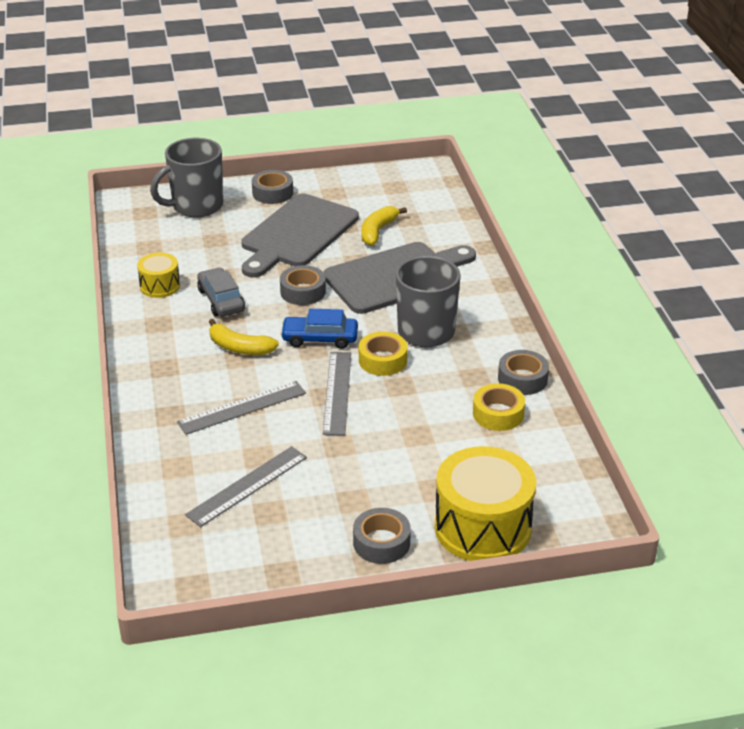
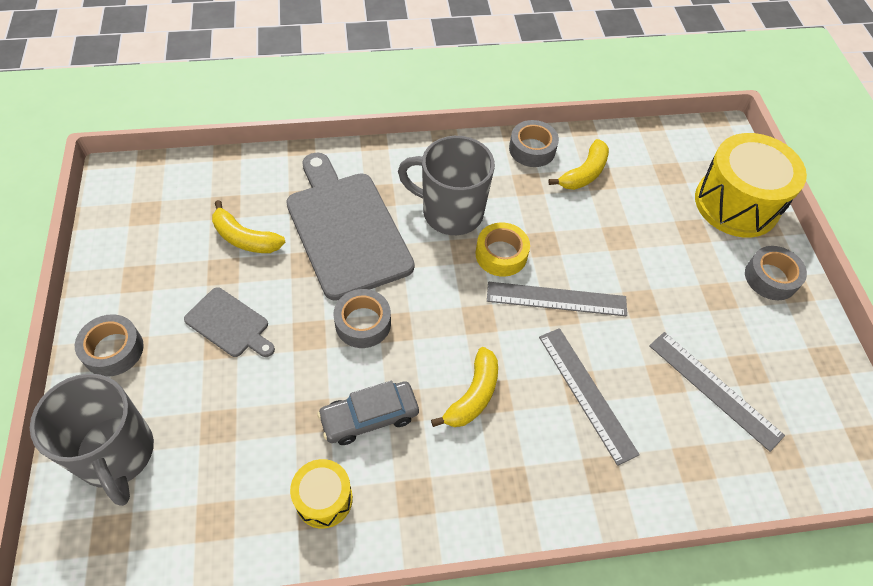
camera: 90 degrees left, 20 degrees up
grey cutting board [241,194,359,277] -> grey cutting board [184,287,275,357], size x0.50
blue car [280,309,358,349] -> none
yellow tape [473,383,525,431] -> yellow banana [548,139,609,190]

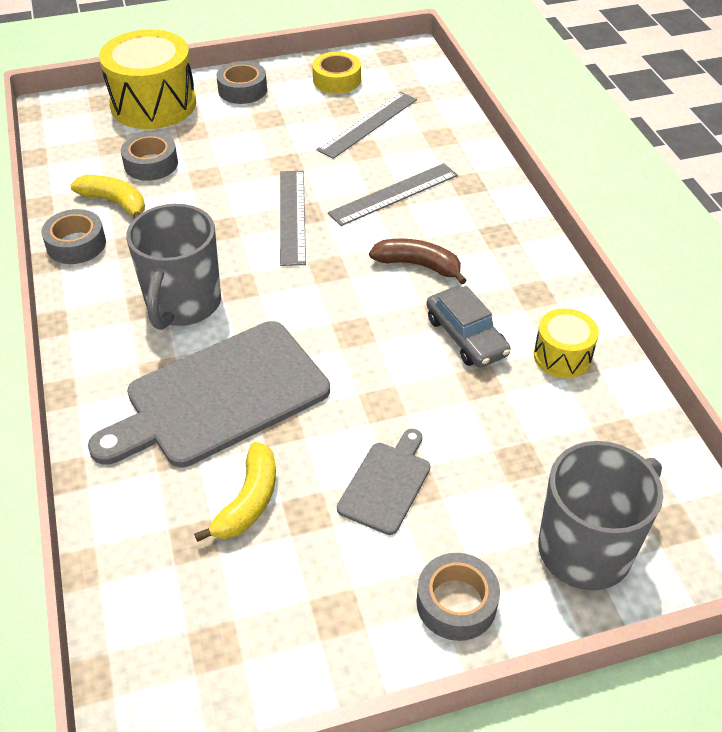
camera: 95 degrees left, 10 degrees down
grey tape [333,289,391,348] -> grey tape moved to [121,132,178,181]
yellow banana [431,347,498,427] -> brown banana [369,239,467,285]
yellow tape [476,222,530,277] -> yellow tape moved to [312,52,361,94]

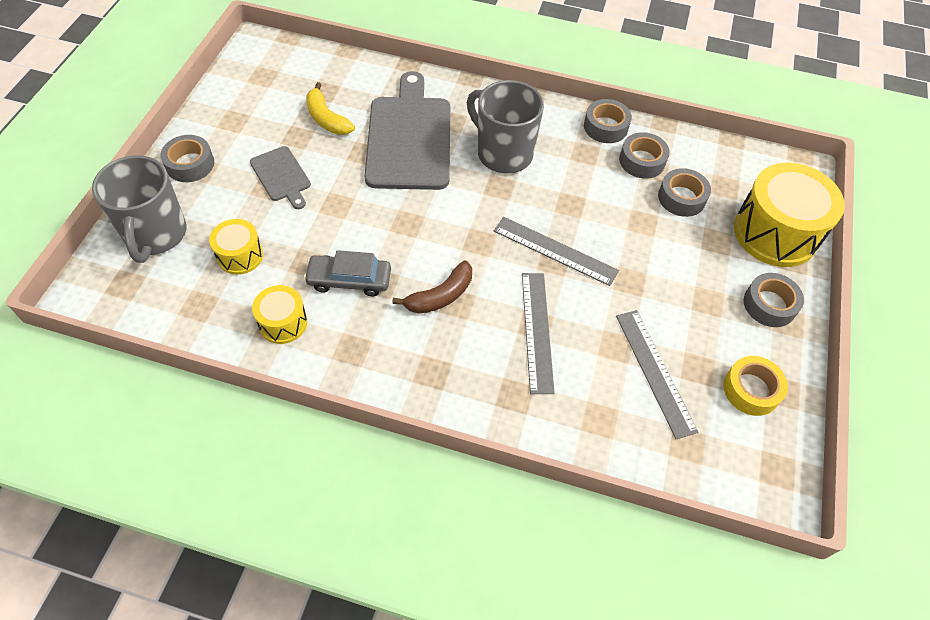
camera: 120 degrees right, 10 degrees up
yellow banana [70,175,145,219] -> grey tape [619,132,670,179]
none -> yellow drum [209,219,263,275]

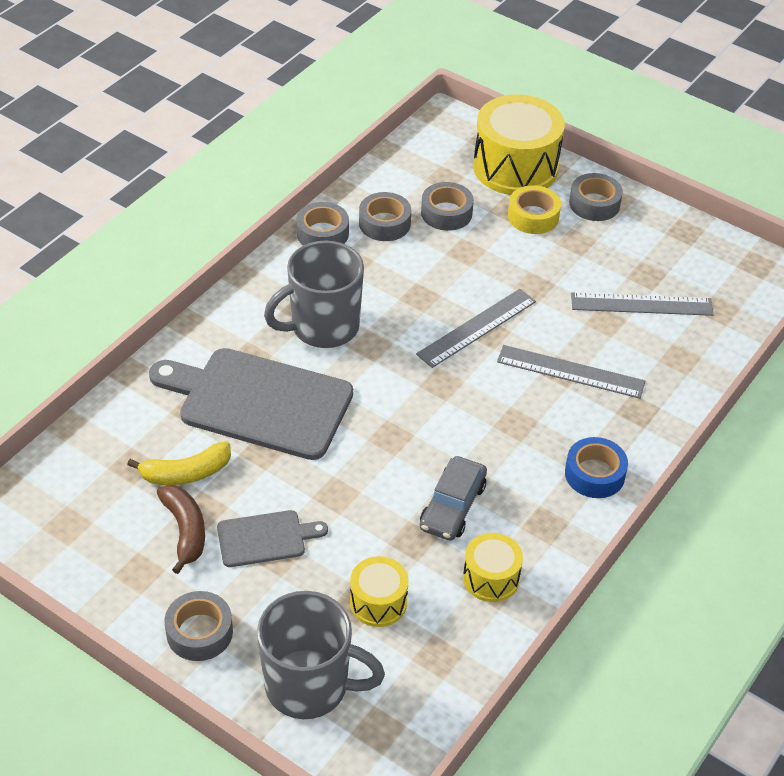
camera: 70 degrees left, 10 degrees down
brown banana [392,261,472,314] -> brown banana moved to [157,485,205,574]
yellow tape [723,356,788,416] -> yellow tape moved to [508,185,561,234]
none -> blue tape [565,437,628,498]

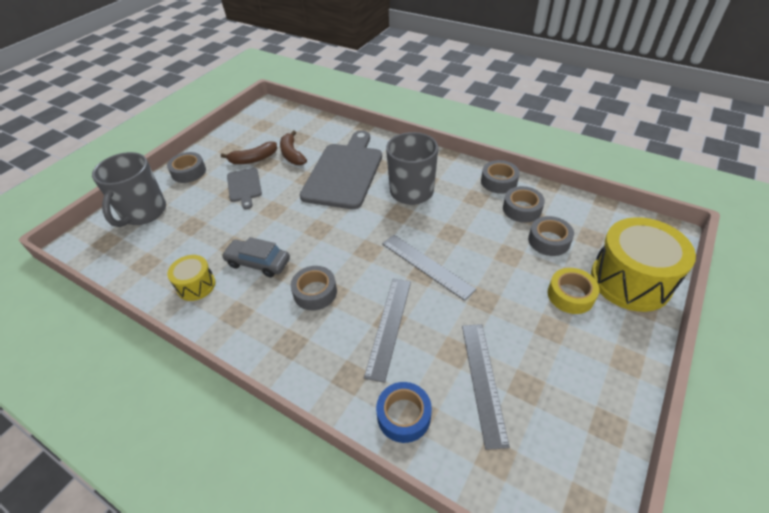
camera: 90 degrees right, 0 degrees up
yellow banana [127,442,231,485] -> brown banana [280,130,307,165]
yellow drum [350,556,409,627] -> none
blue tape [565,437,628,498] -> blue tape moved to [376,382,432,443]
grey tape [569,173,623,221] -> grey tape moved to [291,266,337,311]

